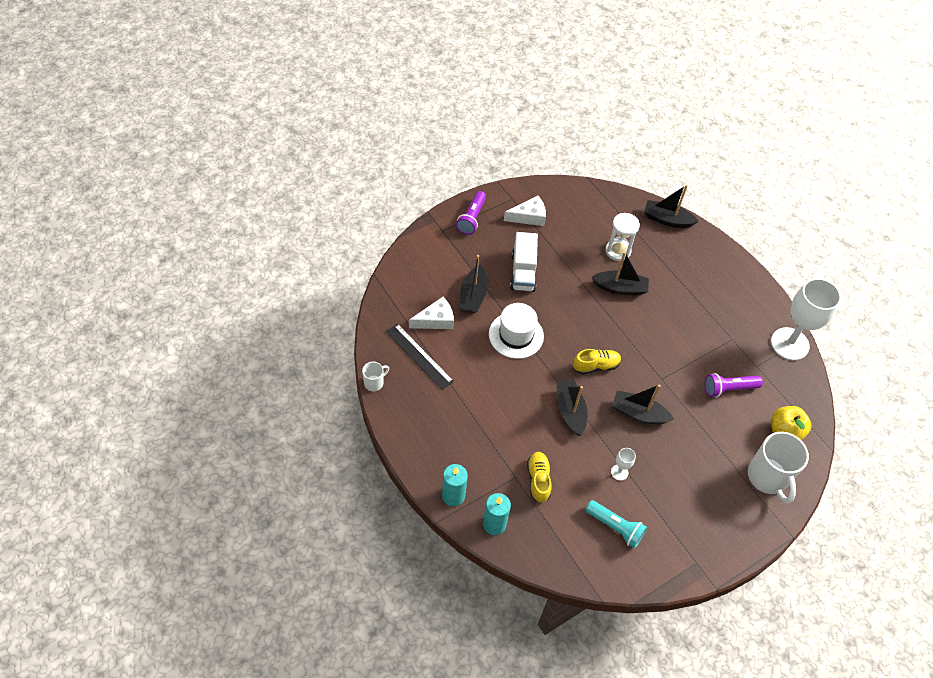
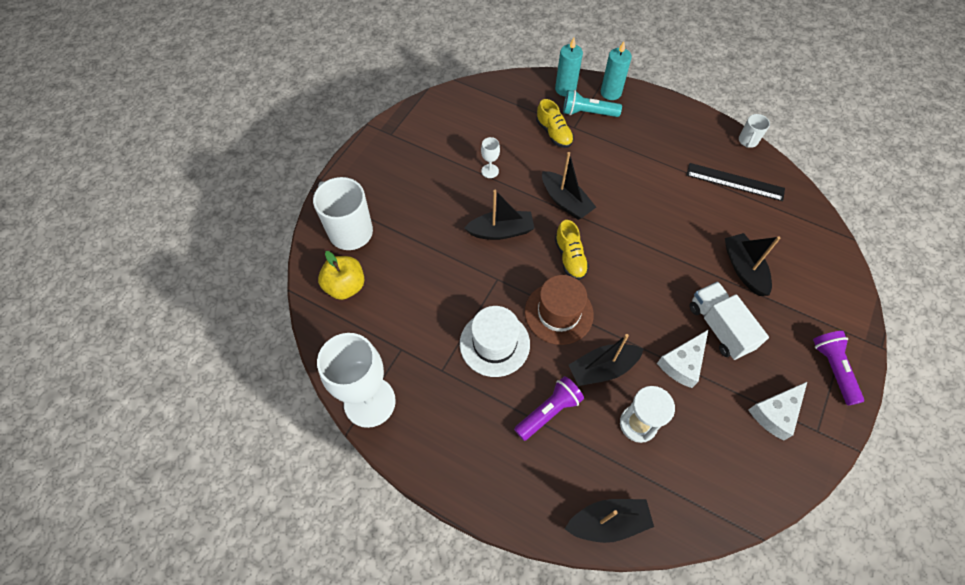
camera: 155 degrees right, 5 degrees up
white cheese [409,297,454,329] -> white cheese moved to [657,330,708,388]
white hat [489,303,544,359] -> white hat moved to [460,306,530,377]
yellow shoe [573,349,621,375] -> yellow shoe turned 60 degrees counterclockwise [555,220,589,280]
turquoise flashlight [585,500,647,548] -> turquoise flashlight moved to [563,90,622,117]
purple flashlight [705,373,763,397] -> purple flashlight moved to [514,376,584,441]
none -> brown hat [525,275,594,345]

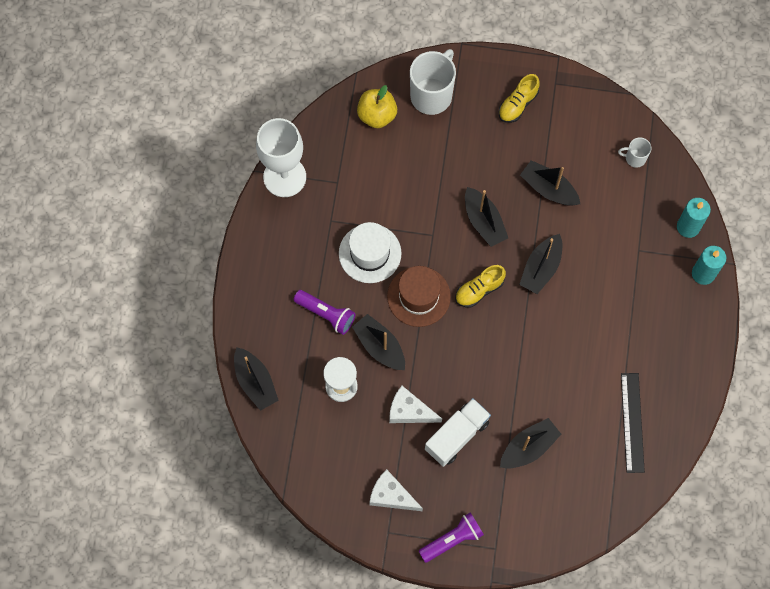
camera: 70 degrees right, 10 degrees up
white goblet [481,137,500,178] -> black boat [520,160,580,205]
yellow shoe [536,99,574,148] -> yellow shoe moved to [498,74,540,123]
turquoise flashlight [563,90,622,117] -> none
white mug [739,114,770,148] -> white mug moved to [618,137,652,168]

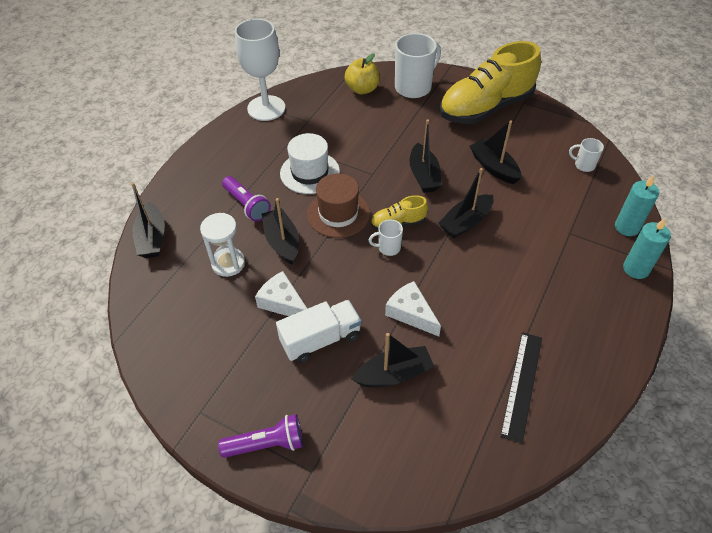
camera: 20 degrees right, 20 degrees down
white cheese [369,469,423,511] -> white cheese moved to [385,281,441,336]
yellow shoe [498,74,540,123] -> yellow shoe [440,41,541,124], size x2.26
none -> white mug [369,220,403,256]

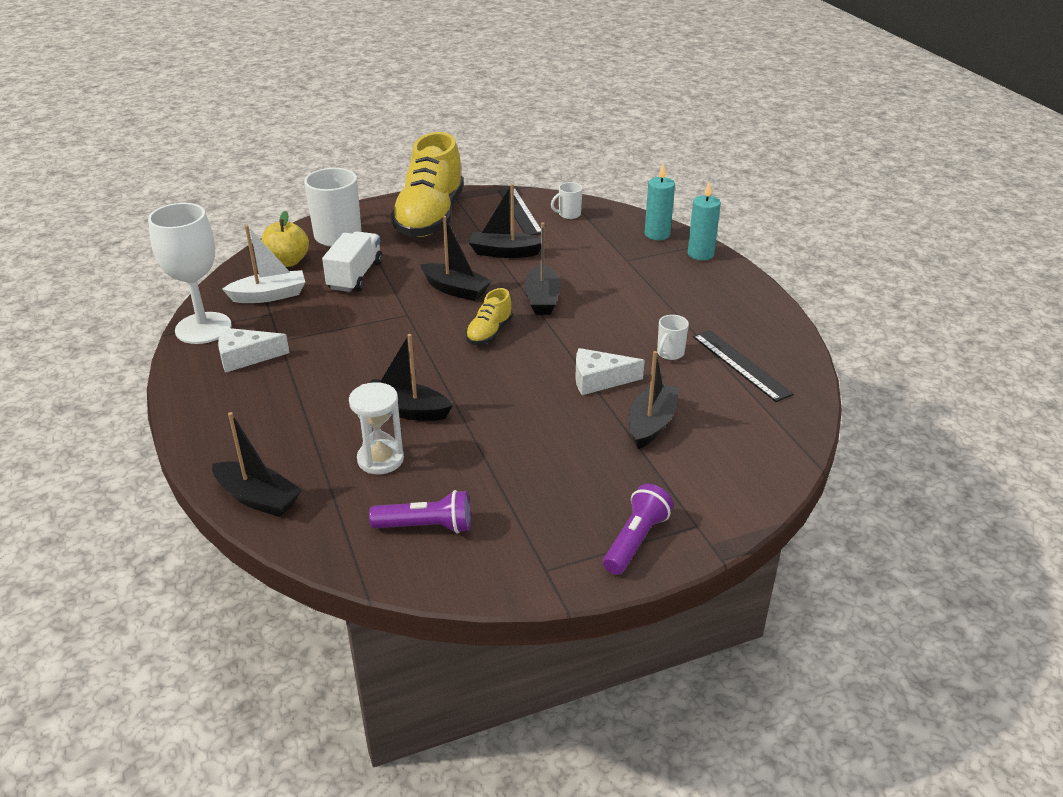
camera: 50 degrees left, 15 degrees down
purple flashlight [222,176,271,221] -> purple flashlight moved to [369,490,471,534]
white cheese [255,271,307,316] -> white cheese moved to [218,328,290,373]
white truck [276,300,362,363] -> white truck moved to [322,231,383,292]
white hat [280,133,340,194] -> none
brown hat [307,173,370,238] -> none
white mug [369,220,403,256] -> white mug moved to [657,315,689,360]
none -> white boat [222,225,305,303]
none -> black ruler [498,188,541,235]

